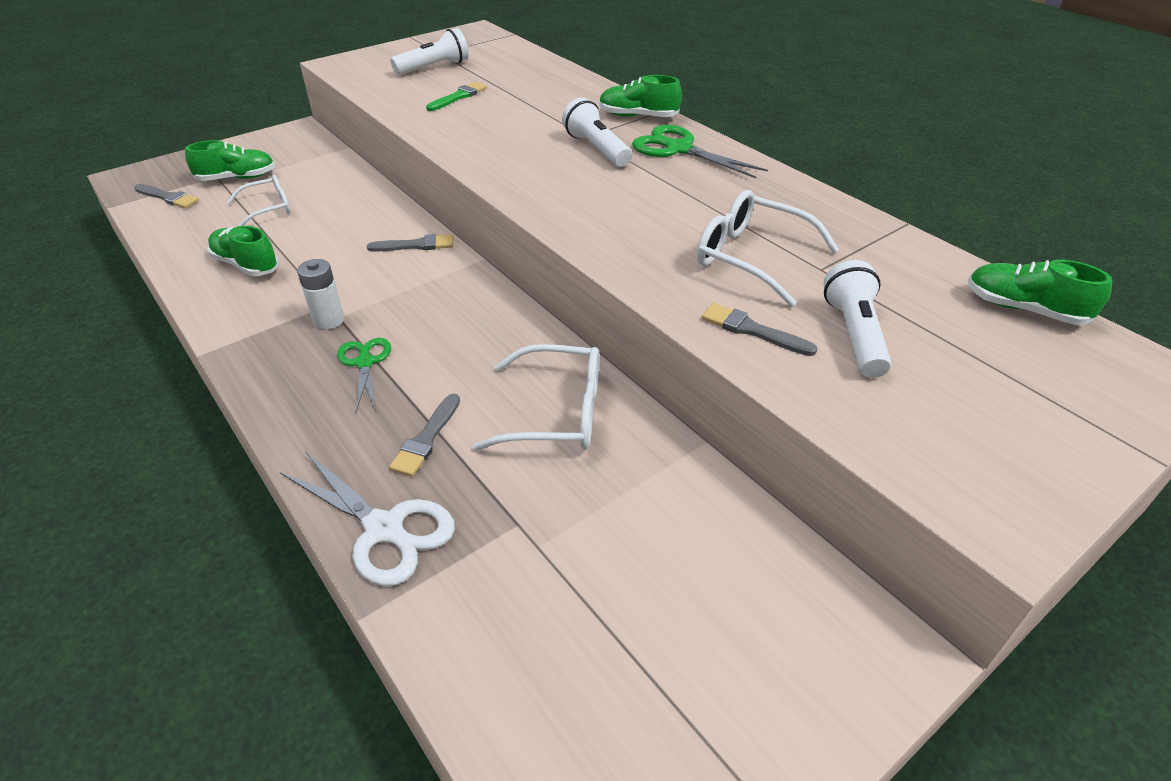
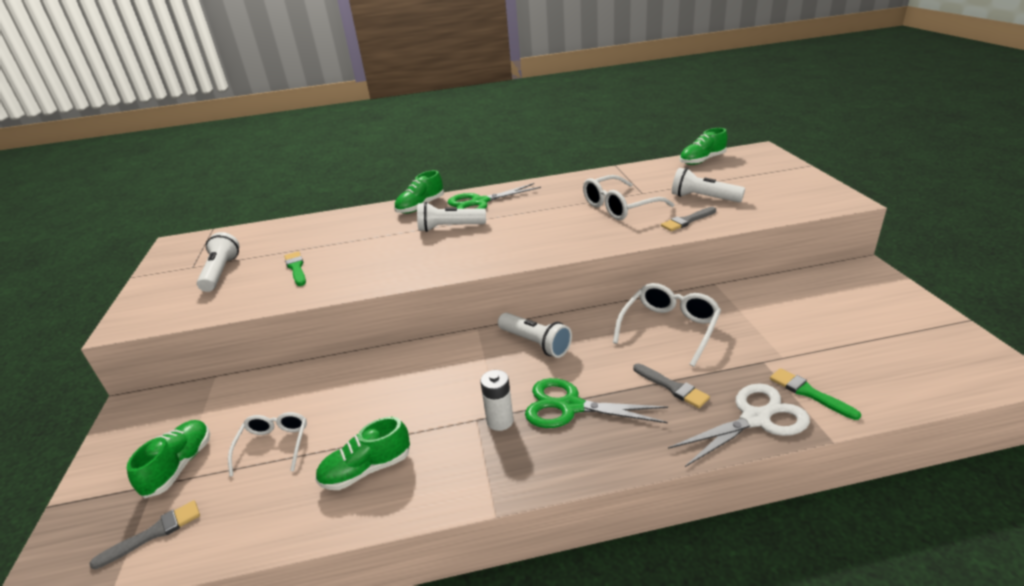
camera: 60 degrees left, 10 degrees down
green scissors [337,338,391,412] -> green scissors [525,378,668,428], size x1.55
grey brush [367,234,453,252] -> none
none -> white flashlight [498,313,572,358]
none -> green brush [770,368,861,420]

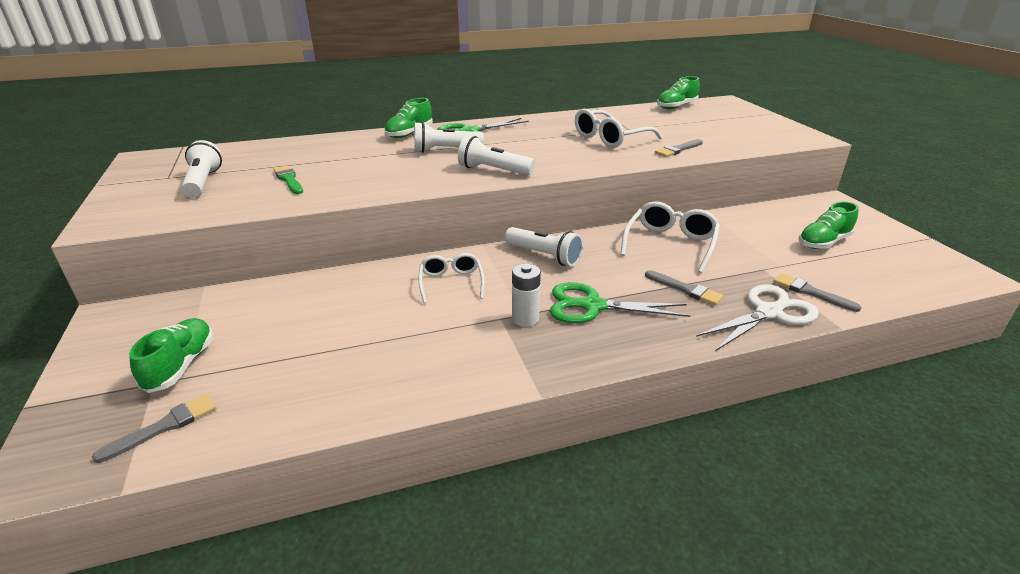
camera: 10 degrees left, 0 degrees up
white glasses [228,412,307,477] -> white glasses moved to [419,253,485,304]
green shoe [315,417,410,490] -> green shoe moved to [798,202,859,249]
white flashlight [672,168,745,202] -> white flashlight moved to [458,135,535,175]
green brush [770,368,861,420] -> grey brush [773,273,862,312]

